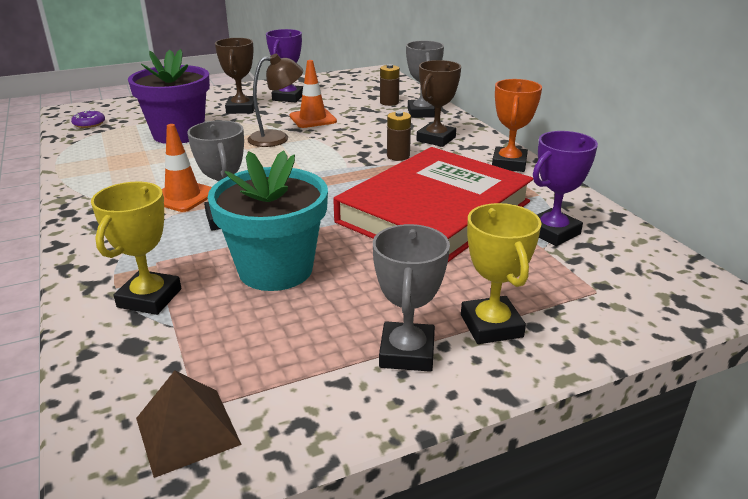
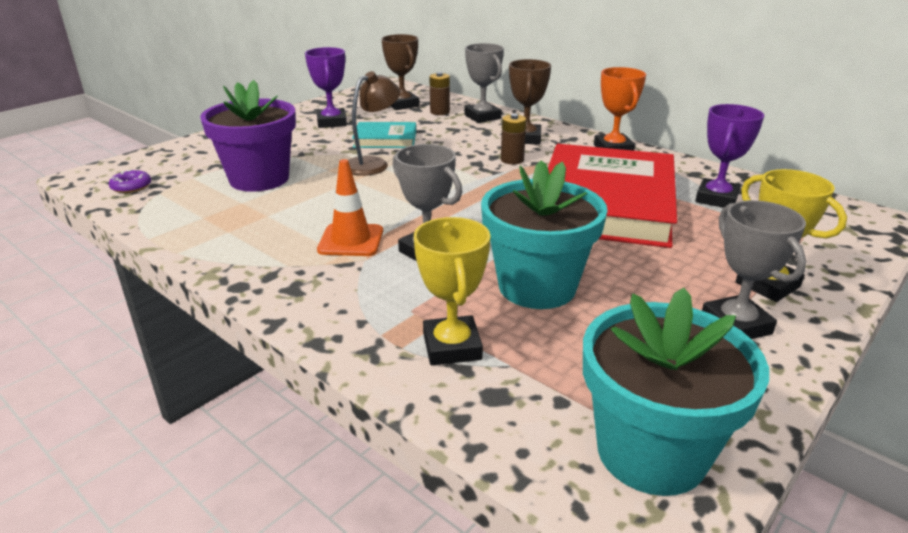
camera: 25 degrees left, 0 degrees up
brown pyramid [136,371,242,478] -> turquoise flower pot [583,287,769,496]
brown trophy [215,38,255,114] -> brown trophy moved to [381,34,420,110]
orange traffic cone [290,60,337,128] -> turquoise book [352,122,416,148]

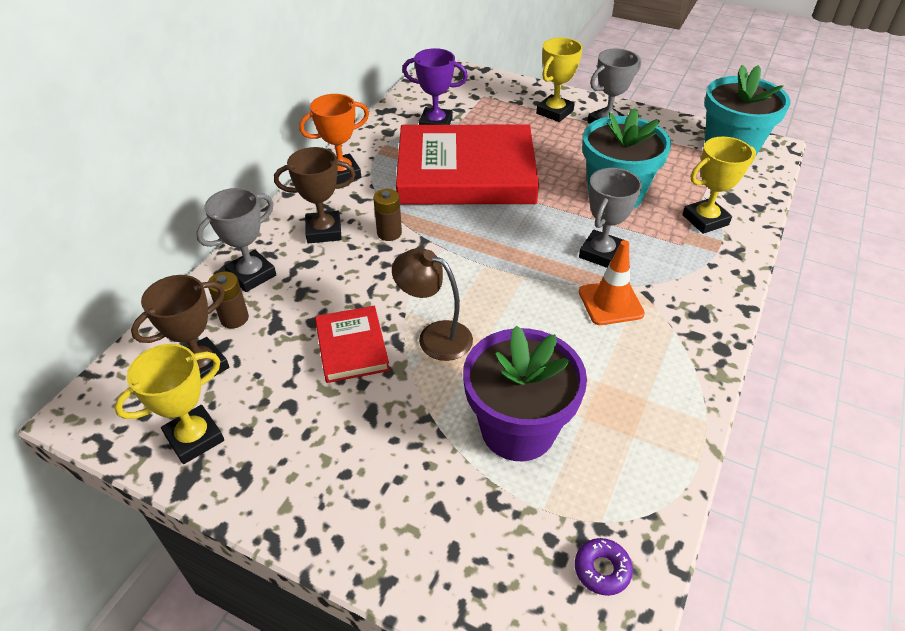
camera: 105 degrees left, 15 degrees up
purple trophy [305,47,347,128] -> none
turquoise book [352,122,416,148] -> red book [315,306,390,383]
none -> yellow trophy [114,344,224,464]

